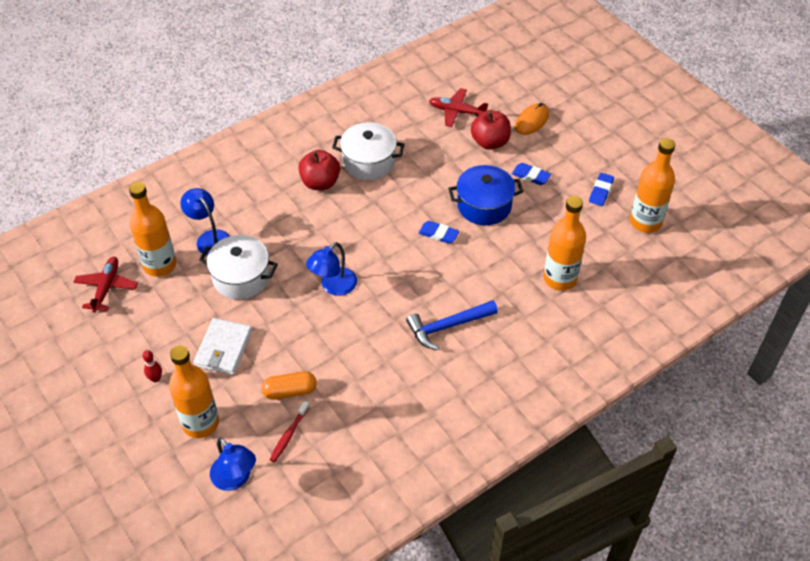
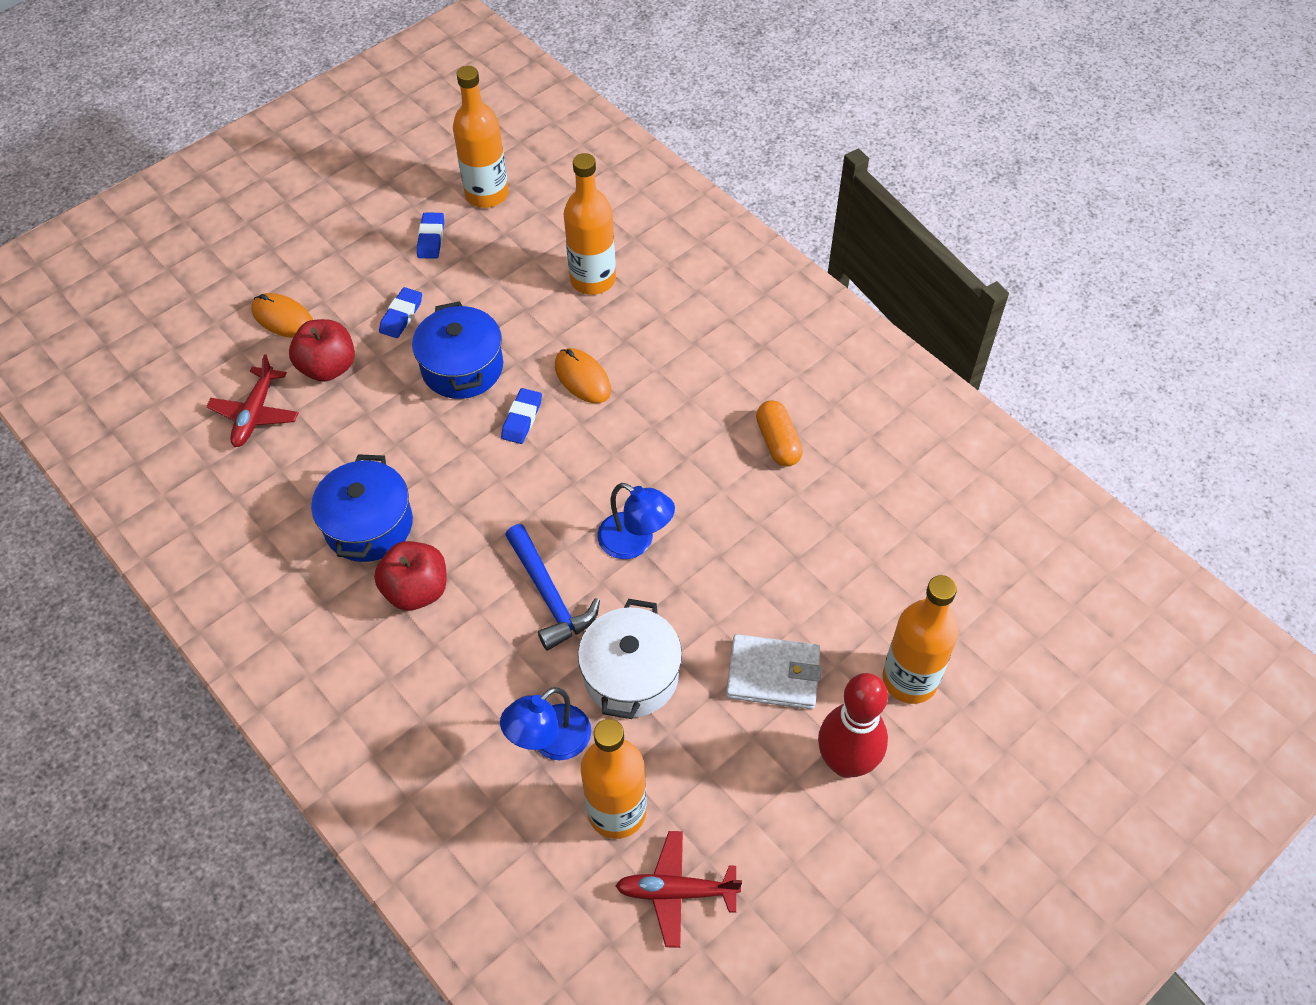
camera: 95 degrees left, 5 degrees up
red bowling pin [142,350,162,382] -> red bowling pin [818,673,888,778], size x2.40
blue lamp [210,438,256,491] -> none
orange capsule [262,371,317,400] -> orange capsule moved to [756,400,803,467]
red toothbrush [269,401,310,462] -> none
white pot [332,122,405,180] -> blue pot [311,454,413,562]
blue hammer [406,300,498,350] -> blue hammer moved to [505,524,600,651]
blue eraser [589,173,614,206] -> blue eraser turned 75 degrees clockwise [417,212,444,259]
none -> orange mouse [555,348,611,403]

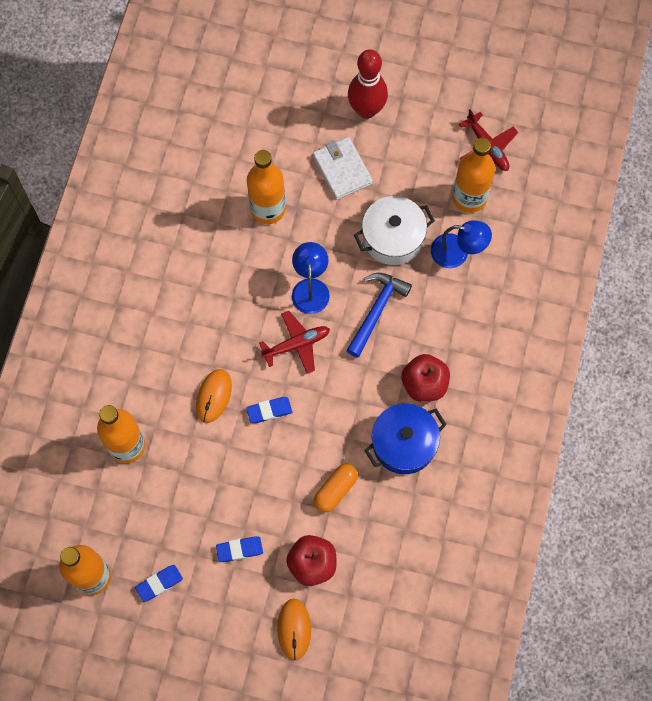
camera: 125 degrees left, 15 degrees up
red plane [206,354,299,447] -> red plane moved to [259,311,330,374]
blue pot [412,301,503,399] -> none
orange capsule [756,400,803,467] -> orange capsule moved to [314,464,358,513]
orange bottle [882,575,959,704] -> orange bottle moved to [247,150,285,224]

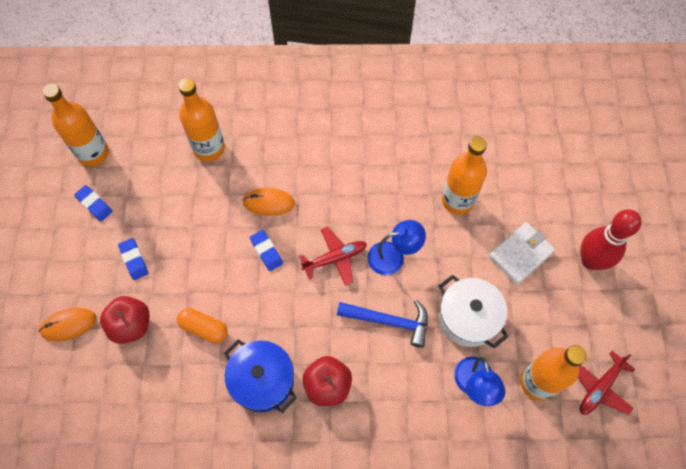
camera: 75 degrees right, 5 degrees down
red plane [259,311,330,374] -> red plane turned 75 degrees counterclockwise [299,227,367,286]

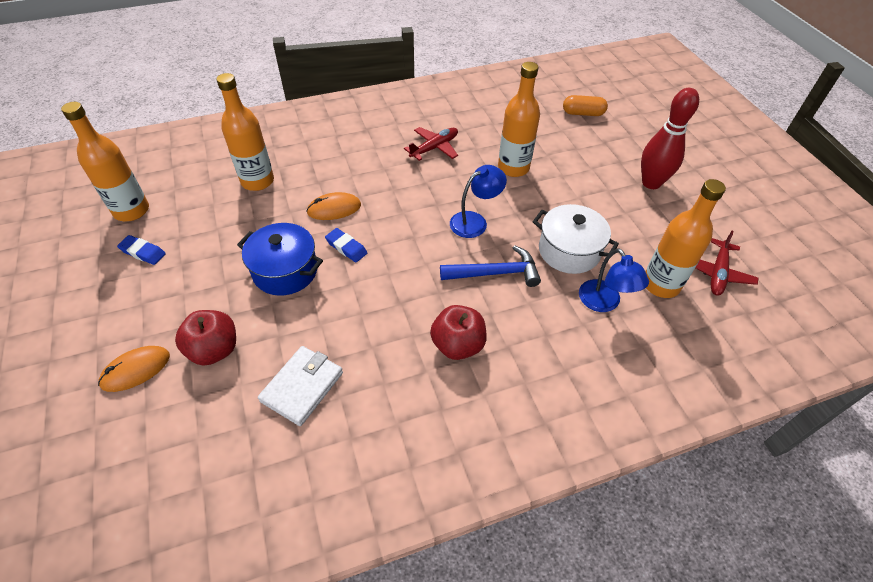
camera: 20 degrees left, 15 degrees down
blue eraser [118,238,148,280] -> none
orange capsule [177,308,228,343] -> orange capsule moved to [563,95,608,116]
blue pot [224,340,297,413] -> blue pot moved to [237,223,323,296]
red plane [299,227,367,286] -> red plane moved to [404,127,458,161]
white wallet [488,222,555,285] -> white wallet moved to [258,346,343,426]

